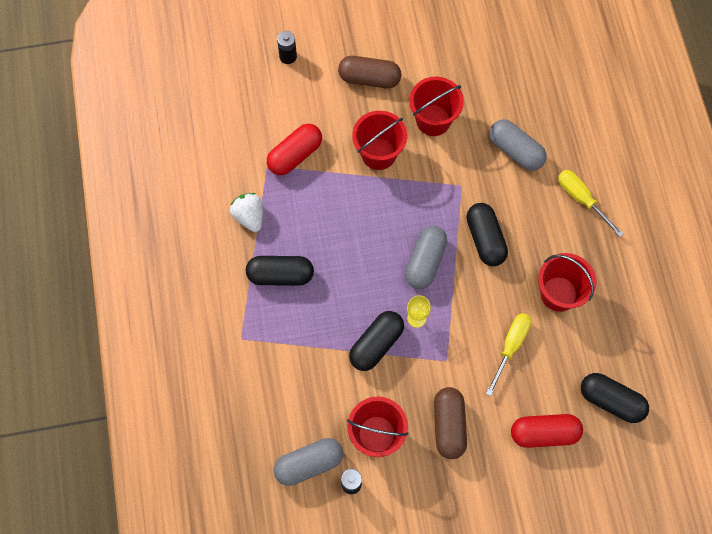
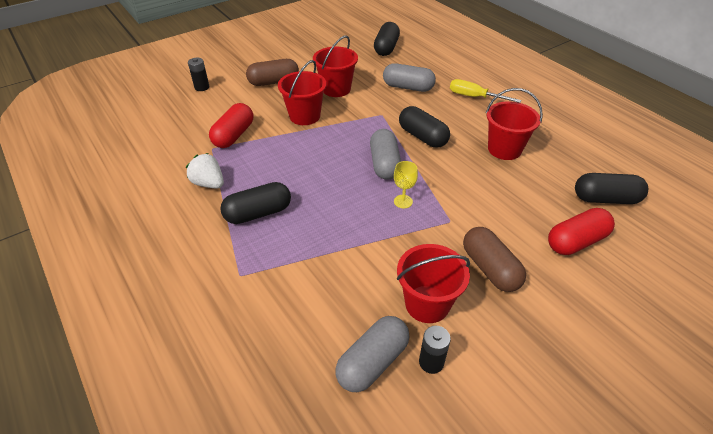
camera: 25 degrees left, 25 degrees down
black capsule [349,311,404,371] -> black capsule moved to [374,22,400,56]
yellow screwdriver [486,313,531,396] -> none

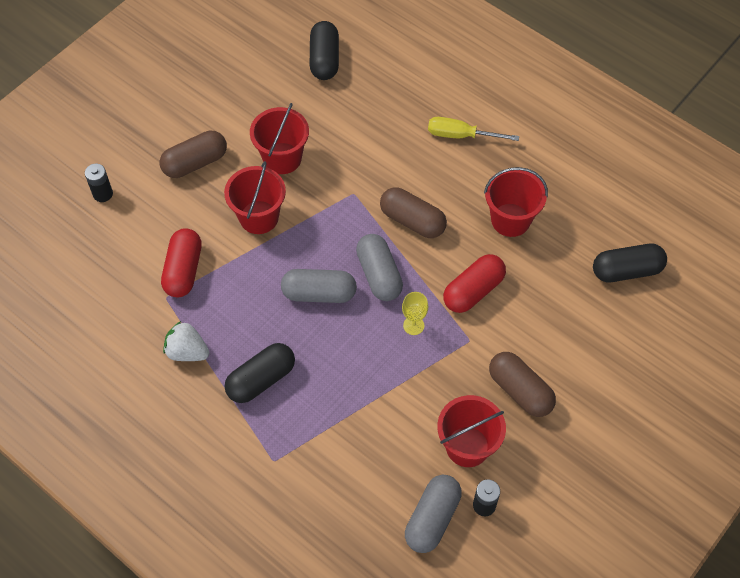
camera: 15 degrees left, 15 degrees up
grey capsule [383,63,436,92] -> grey capsule moved to [281,269,357,303]
black capsule [399,106,450,148] -> brown capsule [380,187,447,238]
red capsule [548,208,615,255] -> red capsule moved to [443,254,506,313]

